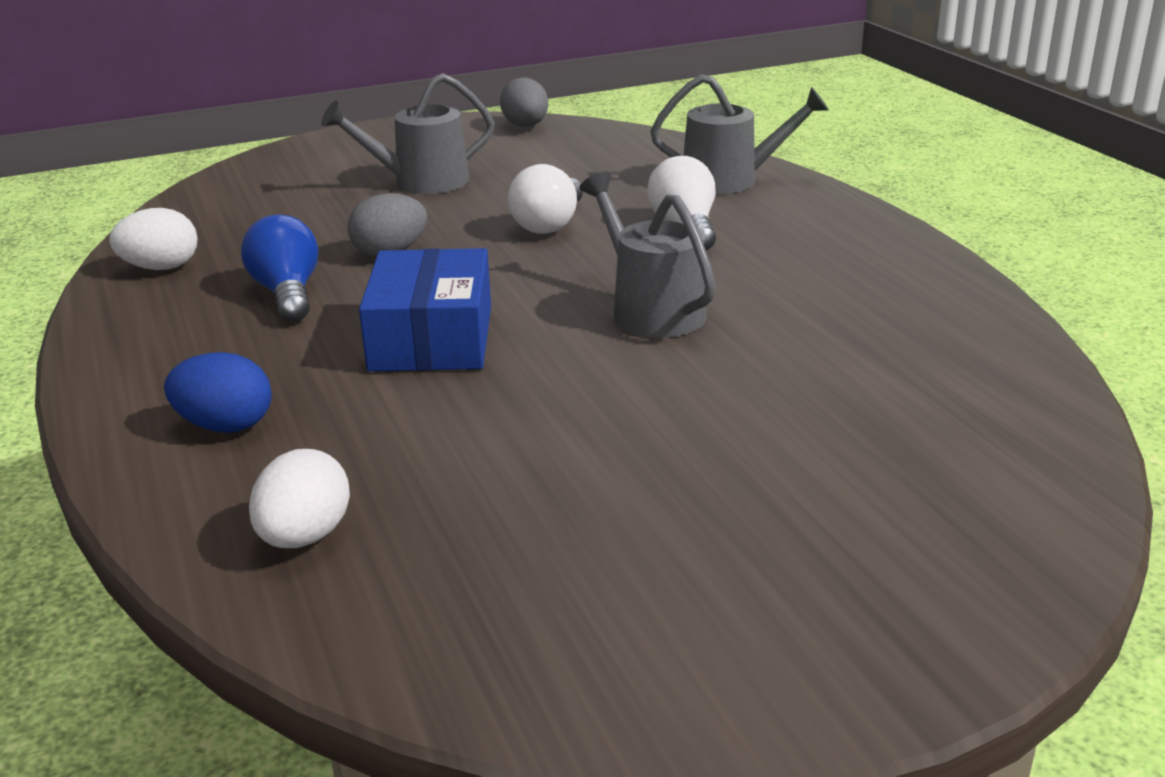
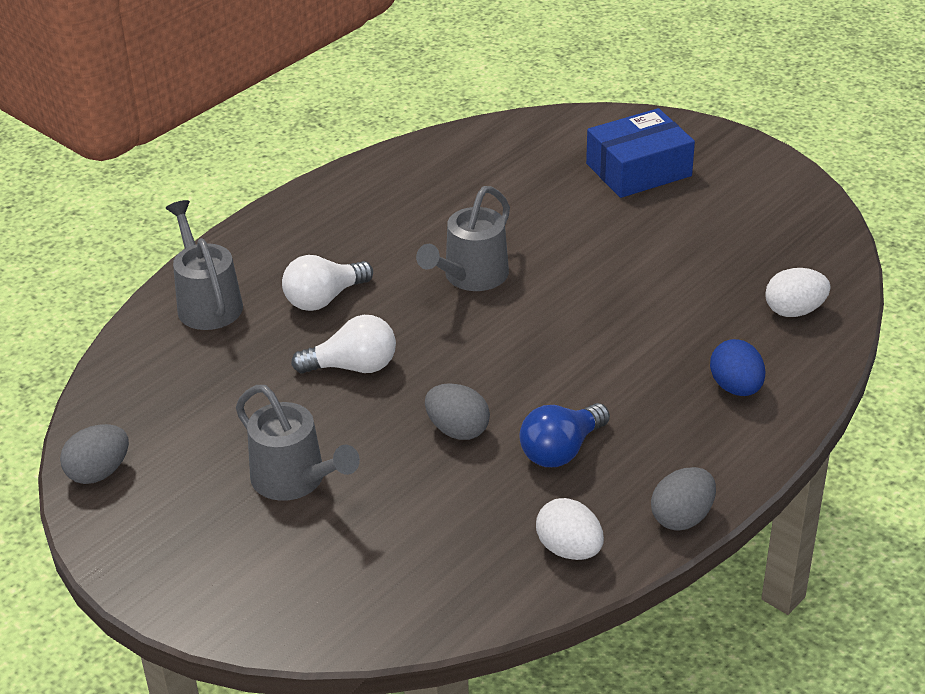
camera: 115 degrees left, 10 degrees up
blue box [359,248,491,372] -> blue box moved to [586,108,695,198]
none -> grey egg [651,467,716,531]

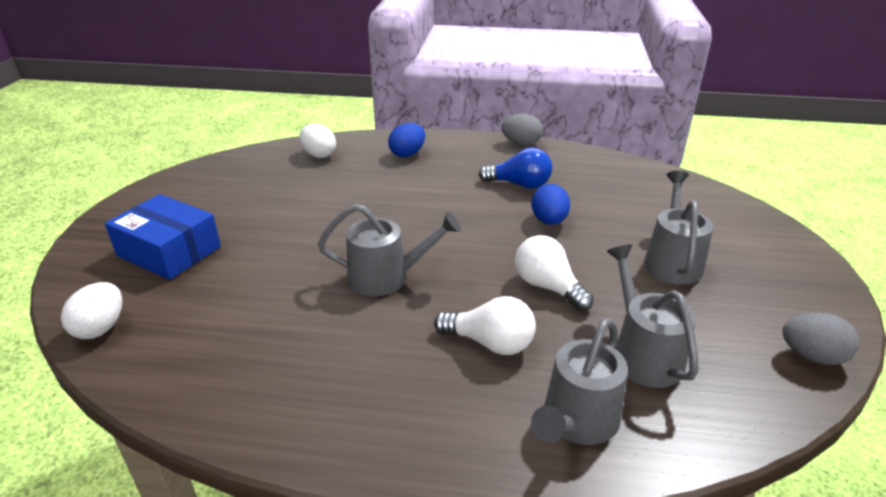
camera: 125 degrees left, 5 degrees down
grey egg [425,383,490,440] -> blue egg [531,184,570,225]
white egg [536,498,604,560] -> white egg moved to [61,282,122,339]
none -> grey watering can [607,245,699,388]

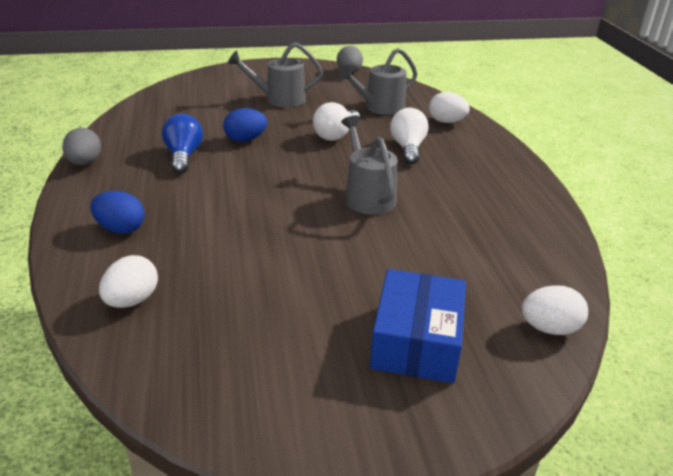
camera: 110 degrees left, 0 degrees up
grey watering can [531,318,628,445] -> white egg [429,92,470,123]

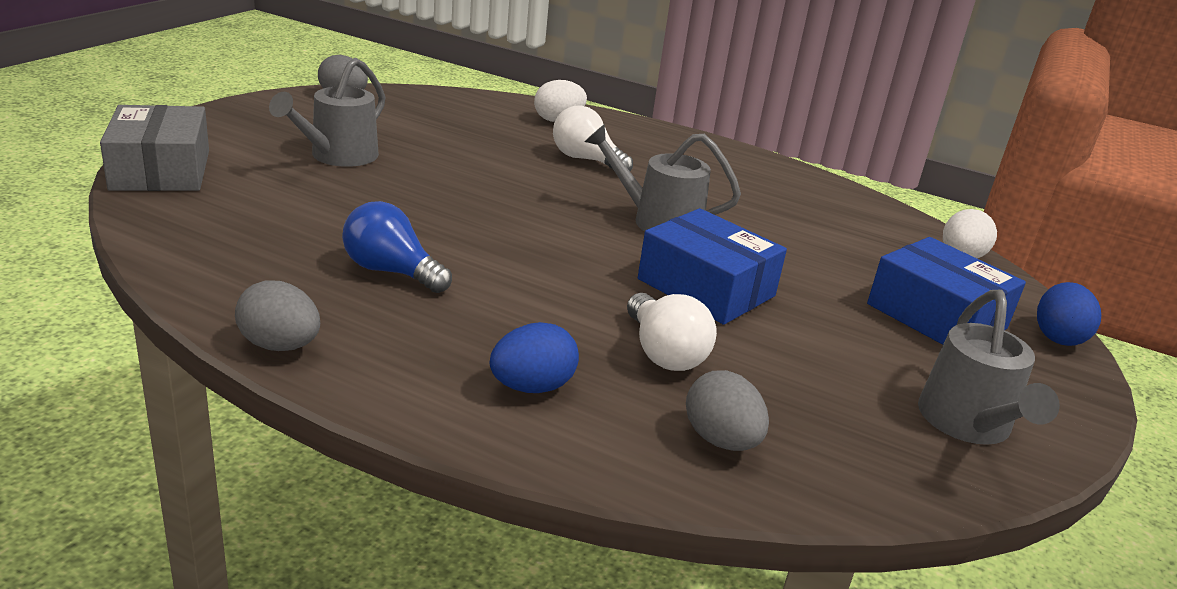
camera: 55 degrees left, 5 degrees down
white egg [99,255,158,308] -> grey egg [686,370,769,451]
blue egg [223,108,267,142] -> blue egg moved to [1037,282,1101,346]
white light bulb [313,102,360,141] -> white light bulb moved to [627,293,717,371]
grey watering can [338,48,417,115] -> grey watering can moved to [918,290,1060,445]
none -> grey box [100,105,209,191]
none -> blue box [638,208,787,325]

